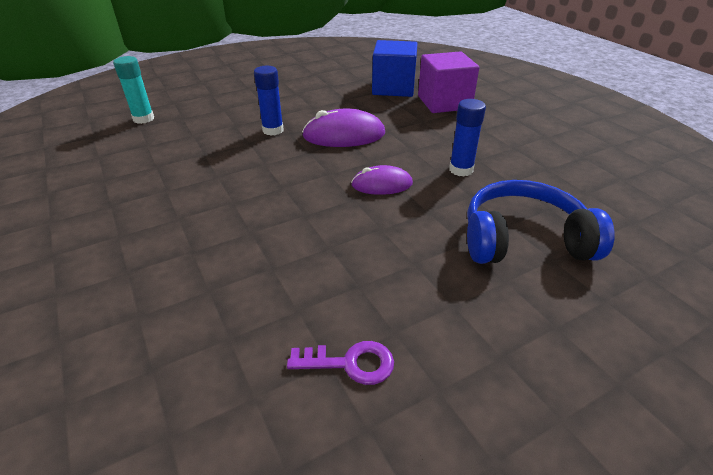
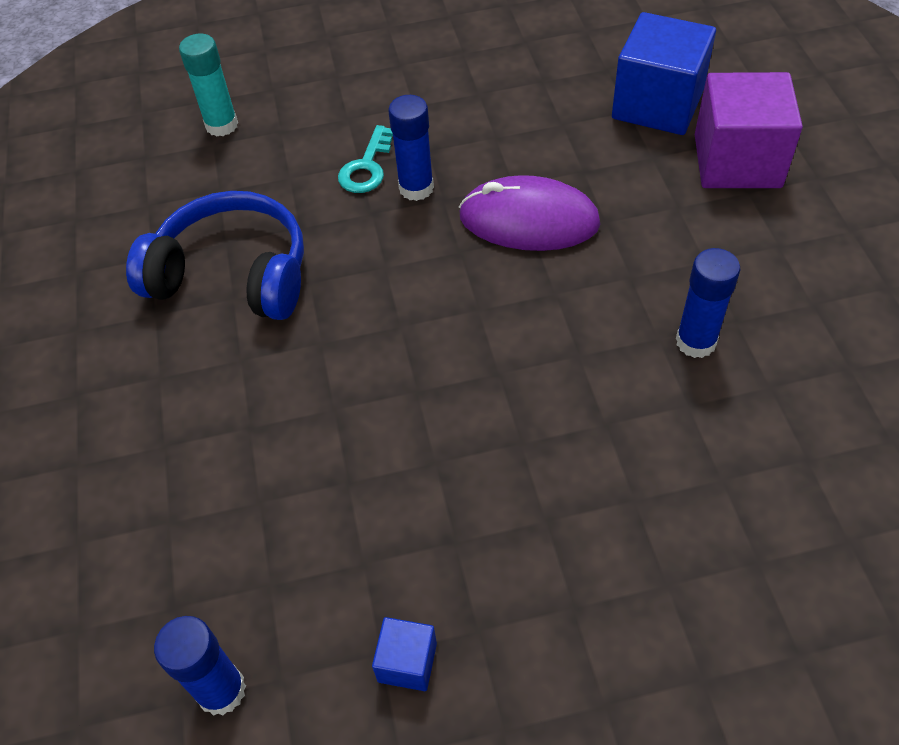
camera: 20 degrees right, 15 degrees up
purple key [287,341,394,385] -> blue cube [372,617,437,691]
purple mouse [351,165,413,195] -> none
blue headphones [467,180,615,264] -> blue headphones moved to [126,191,304,320]
none -> blue glue stick [154,616,246,716]
none -> turquoise key [338,125,393,193]

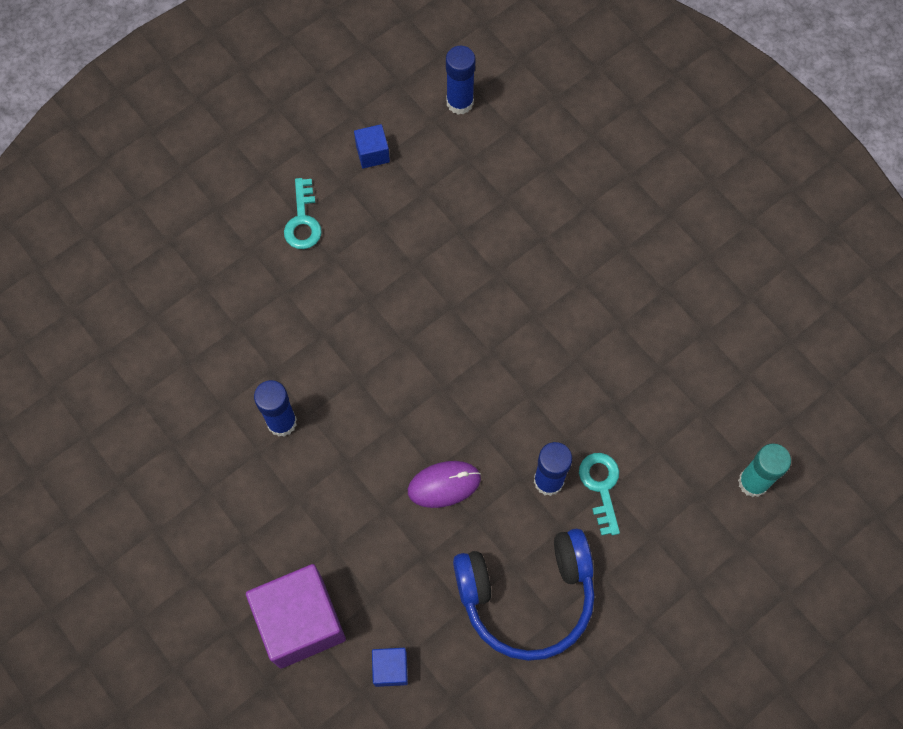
camera: 150 degrees right, 15 degrees up
blue headphones [126,191,304,320] -> blue headphones moved to [453,529,595,661]
purple mouse [459,175,601,251] -> purple mouse [408,461,481,508], size x0.64
blue cube [612,12,716,135] -> blue cube [372,648,408,687], size x0.46
none -> turquoise key [284,178,322,249]

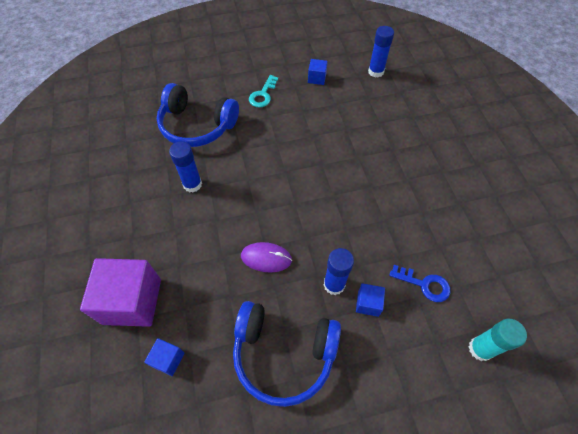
camera: 25 degrees right, 10 degrees down
turquoise key [579,453,620,536] -> blue cube [356,283,385,317]
none -> blue headphones [157,83,239,147]
none -> blue key [389,265,450,302]

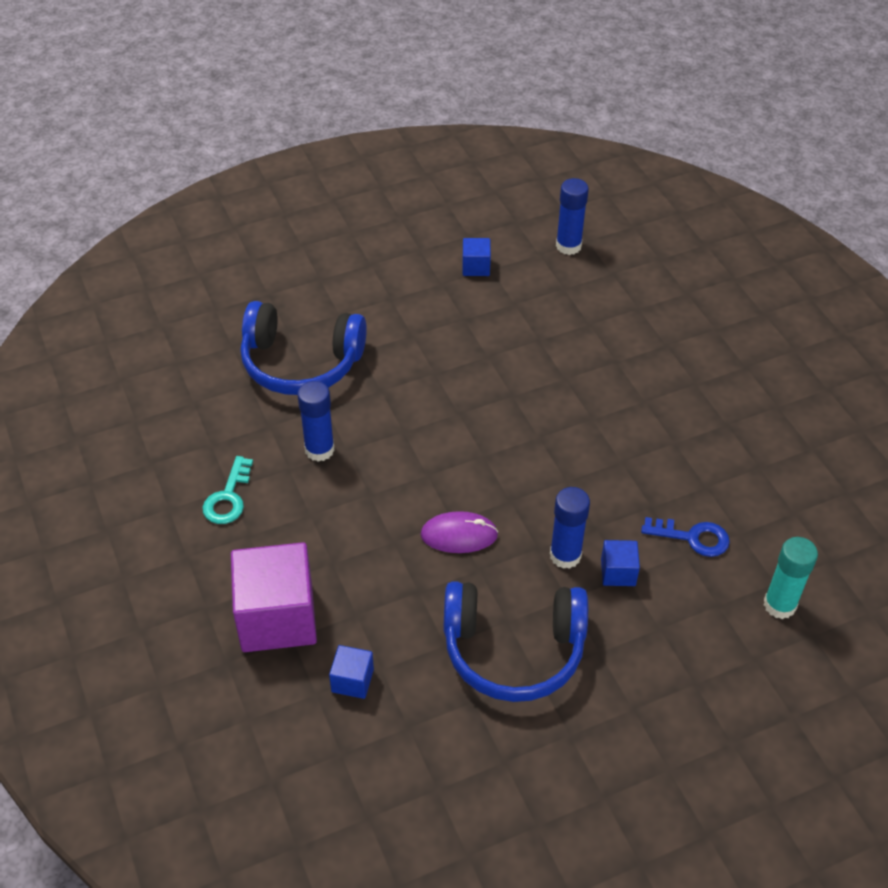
camera: 10 degrees left, 10 degrees down
turquoise key [249,75,278,108] -> turquoise key moved to [202,456,253,524]

